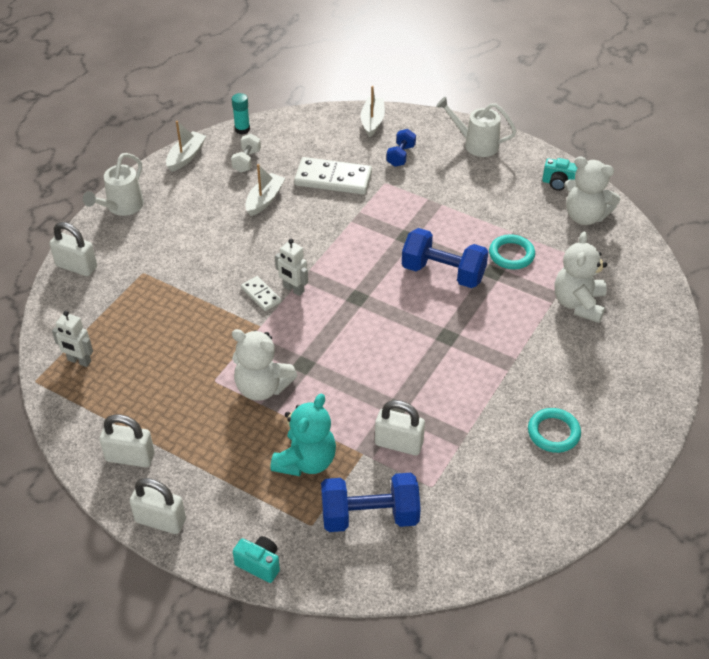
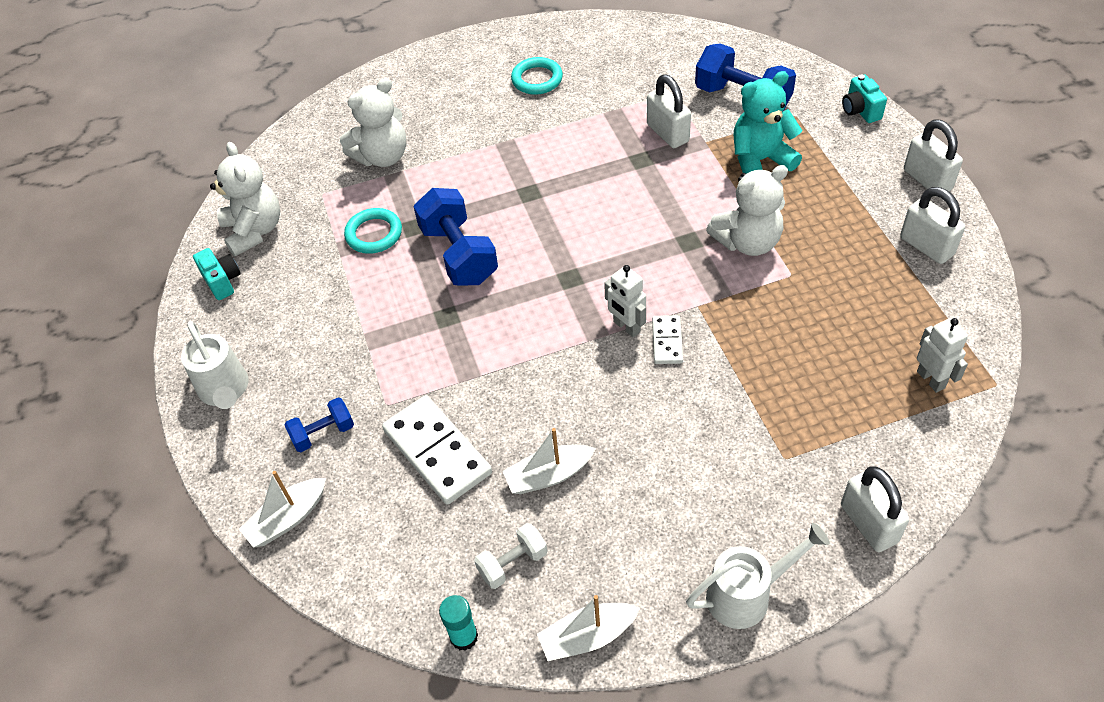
camera: 135 degrees left, 5 degrees up
white teddy bear [232,329,298,401] -> white teddy bear turned 90 degrees clockwise [706,165,788,256]
white robot [275,239,308,296] -> white robot turned 150 degrees clockwise [604,265,646,337]

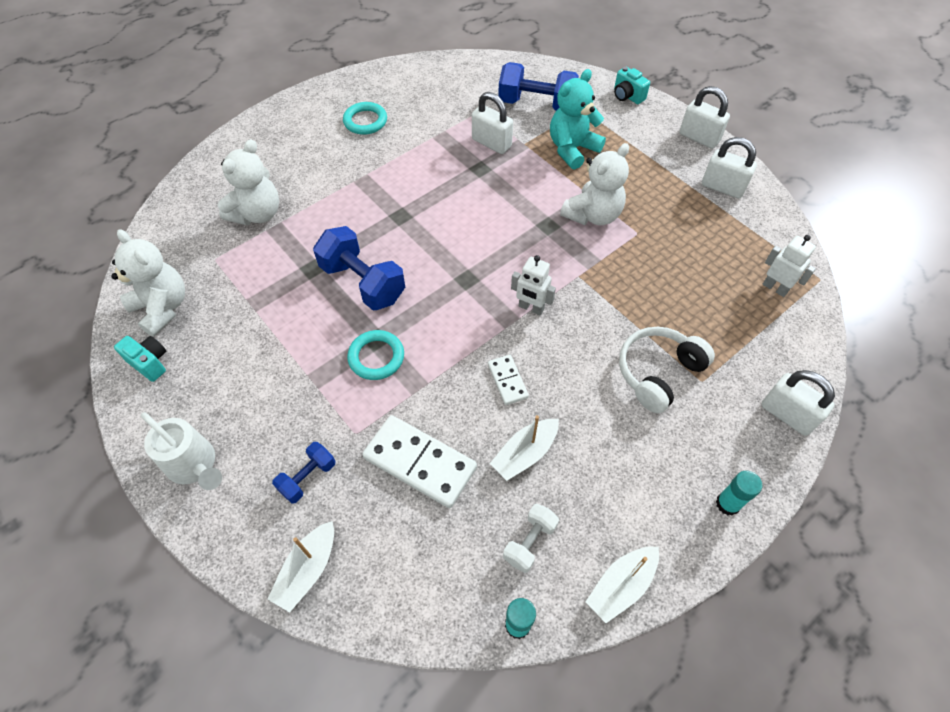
camera: 25 degrees left, 5 degrees up
turquoise ring [344,208,402,254] -> turquoise ring moved to [347,330,404,380]
white domino [652,315,683,364] -> white domino moved to [488,355,529,405]
white watering can [686,523,830,629] -> turquoise glue stick [716,471,762,516]
none -> white headphones [619,327,715,413]

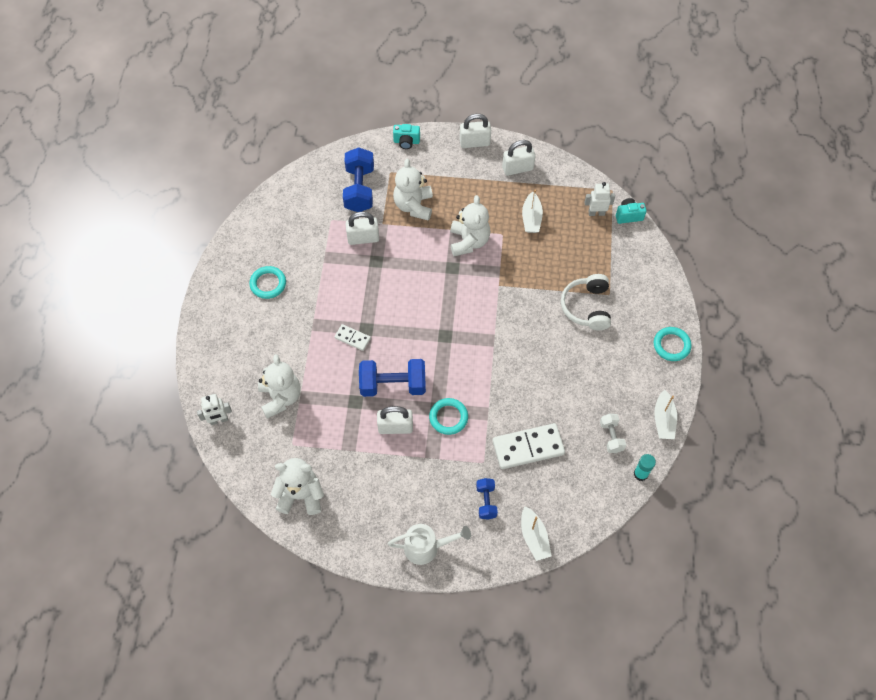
camera: 45 degrees left, 5 degrees up
turquoise camera [114,336,166,382] -> turquoise camera moved to [616,198,647,224]
white domino [488,355,529,405] -> white domino moved to [334,324,371,351]
white boat [490,415,559,481] -> white boat moved to [522,189,543,233]
blue dumbbell [498,62,579,111] -> blue dumbbell turned 60 degrees counterclockwise [343,147,374,212]
white robot [511,255,556,315] -> white robot moved to [197,394,232,425]
turquoise teddy bear [550,69,606,170] -> white teddy bear [393,159,433,221]
turquoise glue stick [716,471,762,516] -> turquoise ring [654,327,692,361]
white padlock [761,370,835,436] -> white padlock moved to [377,406,413,434]

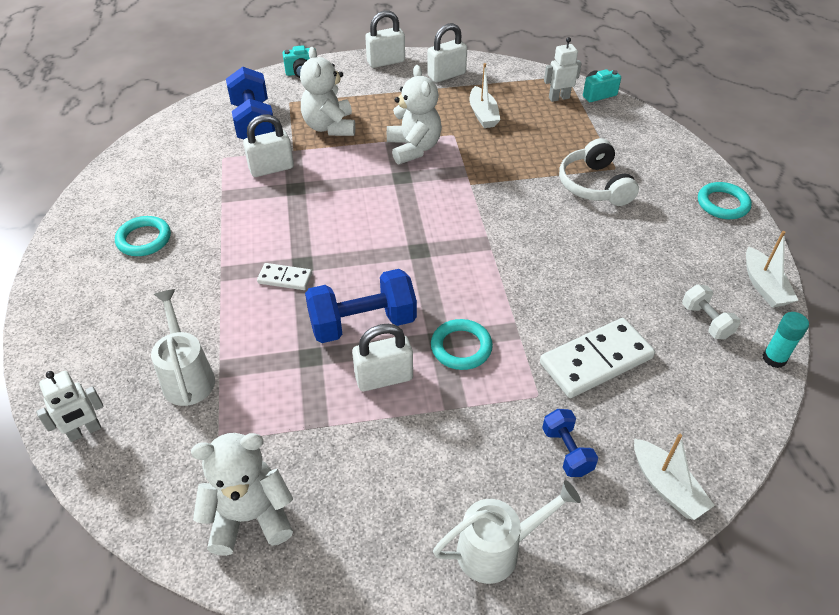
camera: 15 degrees left, 15 degrees down
white teddy bear [258,354,301,418] -> white watering can [151,289,215,406]

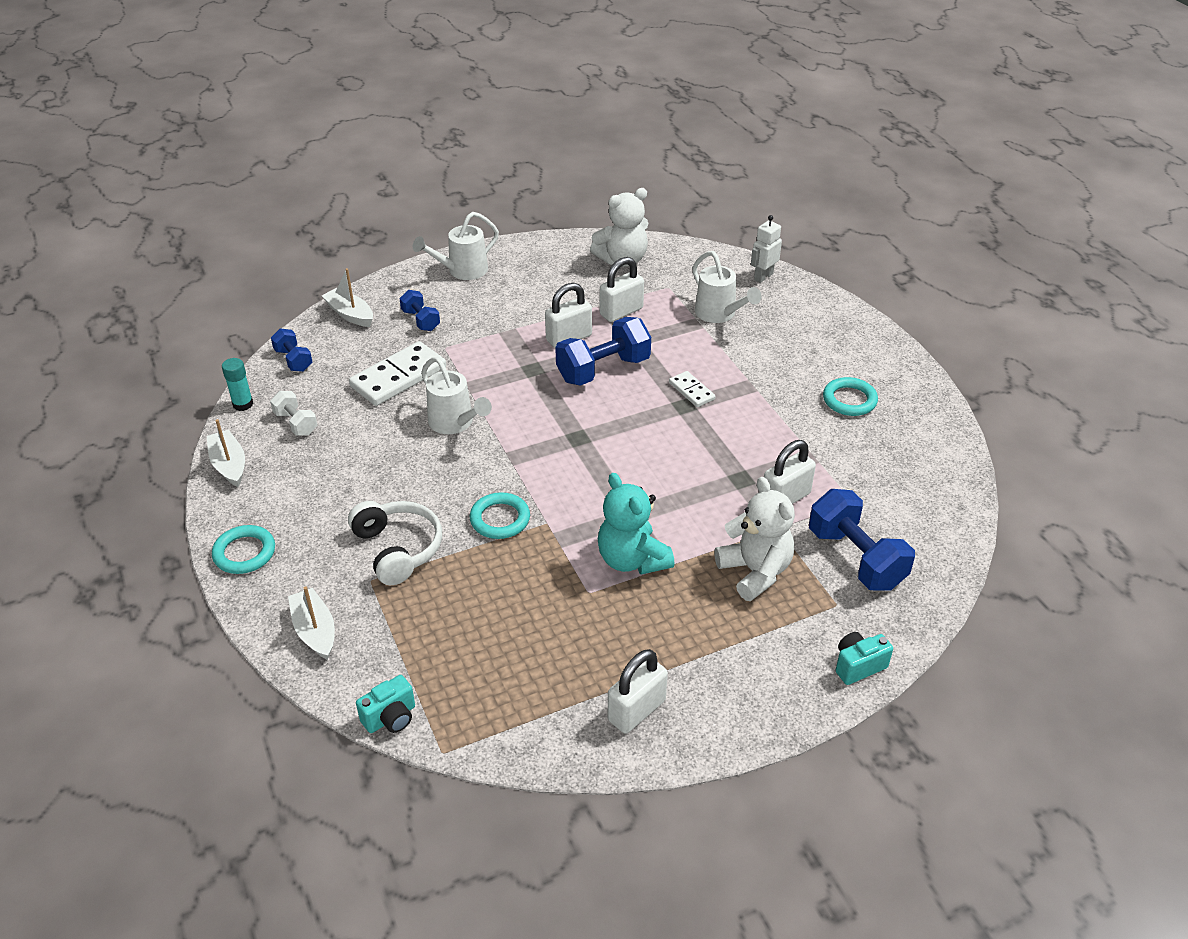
camera: 165 degrees right, 5 degrees down
white domino [257,263,312,290] -> white domino turned 60 degrees clockwise [669,371,716,407]
white padlock [365,11,405,68] -> white padlock moved to [600,257,644,322]
white teddy bear [387,65,442,164] -> turquoise teddy bear [598,473,675,575]
turquoise ring [431,319,493,370] -> turquoise ring moved to [470,492,530,539]
white boat [470,63,500,128] -> white boat moved to [288,587,335,660]
white robot [544,37,582,102] -> none
none -> blue dumbbell [271,328,312,372]
none -> white watering can [421,357,492,434]

